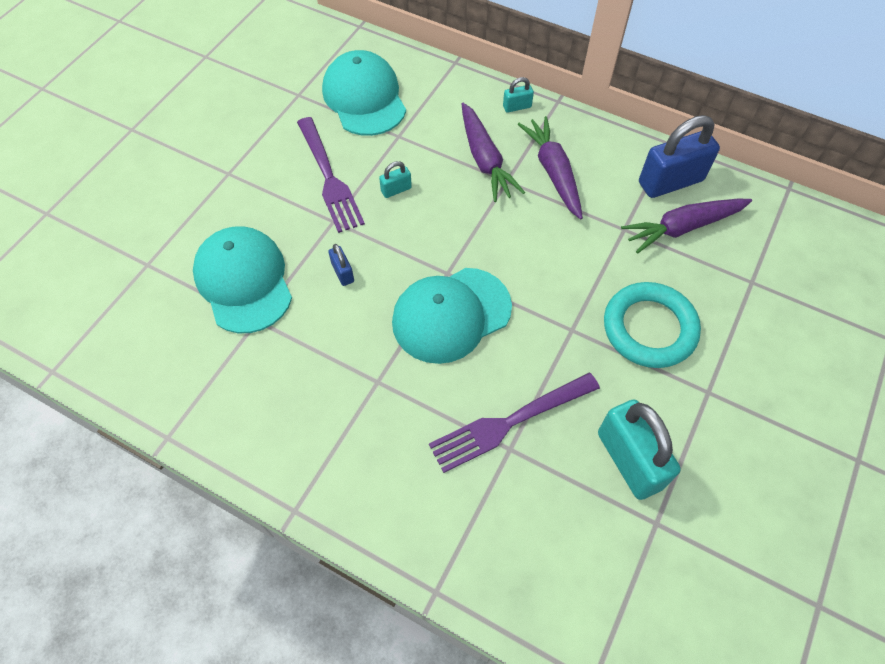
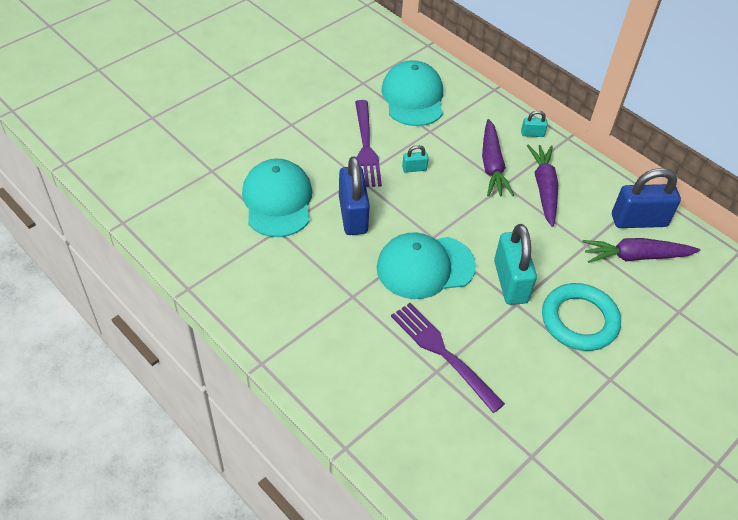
camera: 15 degrees right, 10 degrees down
blue padlock [328,244,354,286] -> blue padlock [339,156,370,235], size x2.19
purple fork [429,373,600,473] -> purple fork turned 60 degrees clockwise [391,303,505,413]
turquoise padlock [598,399,681,500] -> turquoise padlock moved to [494,224,537,305]

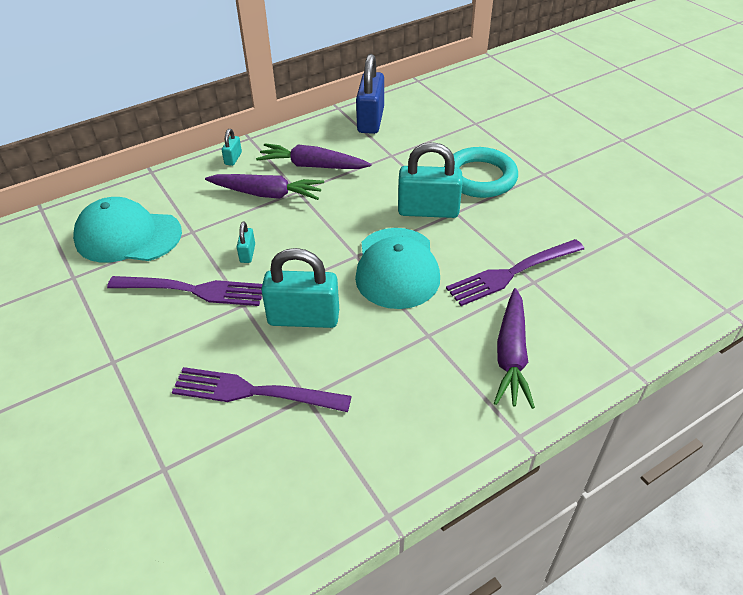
camera: 75 degrees left, 5 degrees down
turquoise cap [242,159,312,237] -> purple fork [172,367,352,412]
blue padlock [339,156,370,235] -> turquoise padlock [261,248,339,328]
purple carrot [582,238,700,263] -> purple carrot moved to [494,288,535,409]

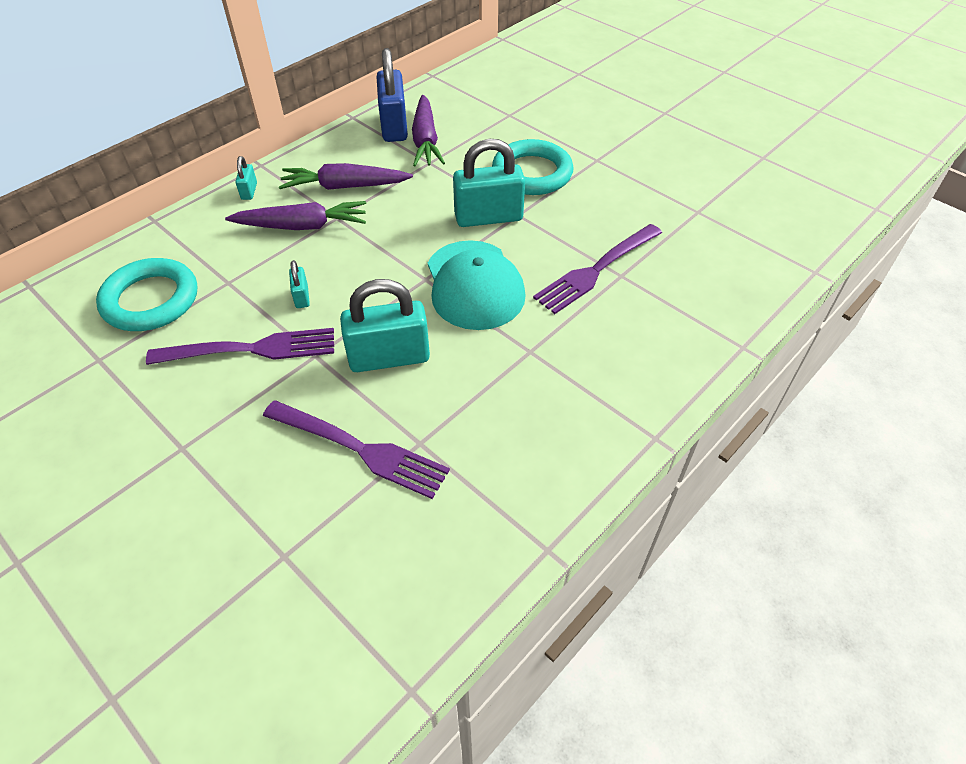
camera: 15 degrees left, 5 degrees up
turquoise cap [73,197,182,262] -> turquoise ring [96,258,197,331]
purple fork [172,367,352,412] -> purple fork turned 150 degrees counterclockwise [263,400,450,499]
purple carrot [494,288,535,409] -> purple carrot moved to [412,95,445,166]

